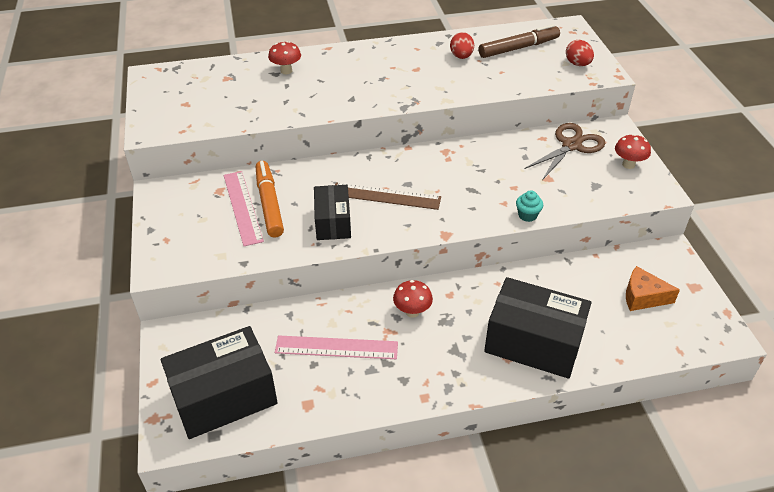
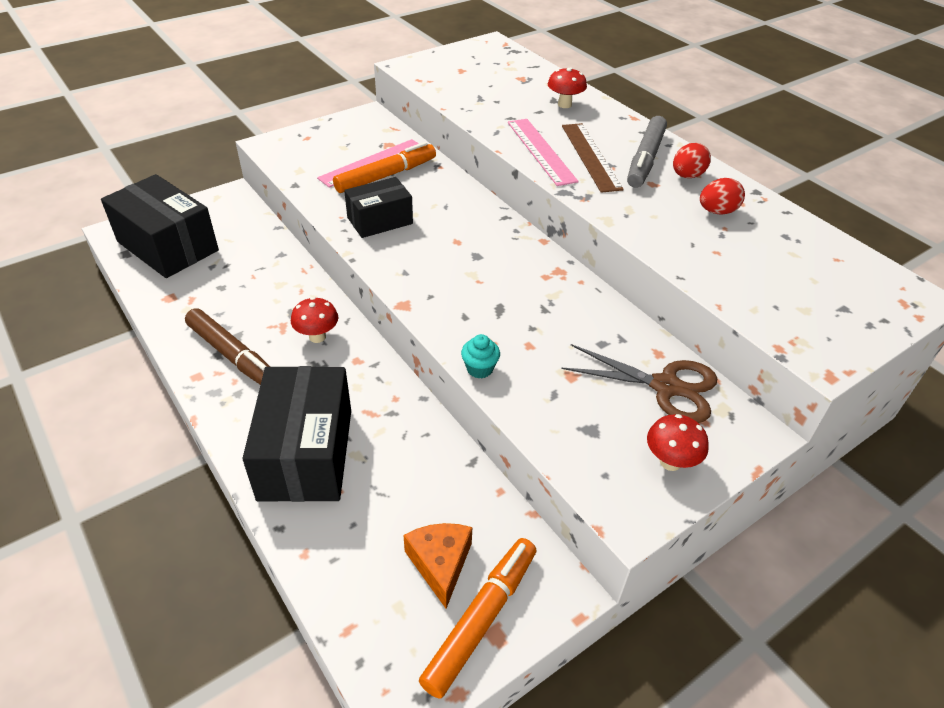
camera: 65 degrees right, 0 degrees up
pink ruler [275,335,398,359] -> pink ruler moved to [508,119,579,186]
brown ruler [335,183,441,210] -> brown ruler moved to [562,123,624,193]
brown marker [479,24,560,58] -> brown marker moved to [185,308,270,385]
red egg [566,40,594,66] -> red egg moved to [673,143,711,178]
none -> orange marker [419,538,536,699]
none -> grey marker [627,116,667,188]

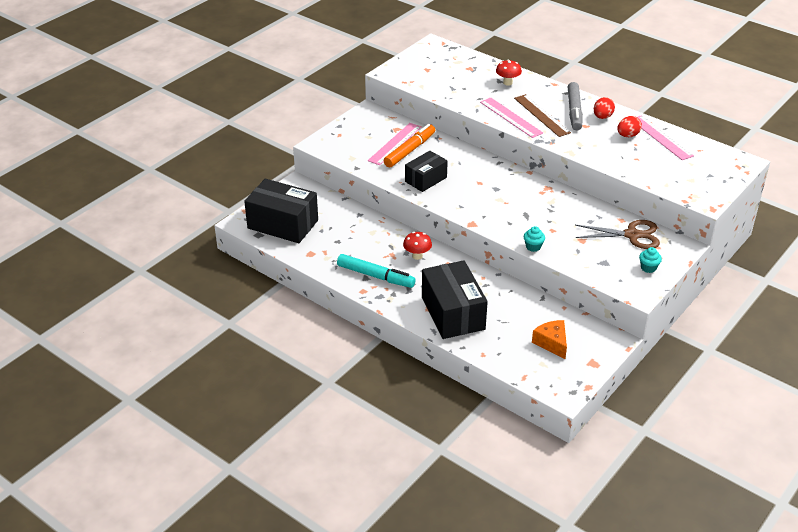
camera: 15 degrees left, 5 degrees down
brown marker [185,308,270,385] -> turquoise marker [337,254,416,288]
orange marker [419,538,536,699] -> none
red mushroom [647,414,709,471] -> turquoise cupcake [639,247,662,273]
none -> pink ruler [637,115,694,160]

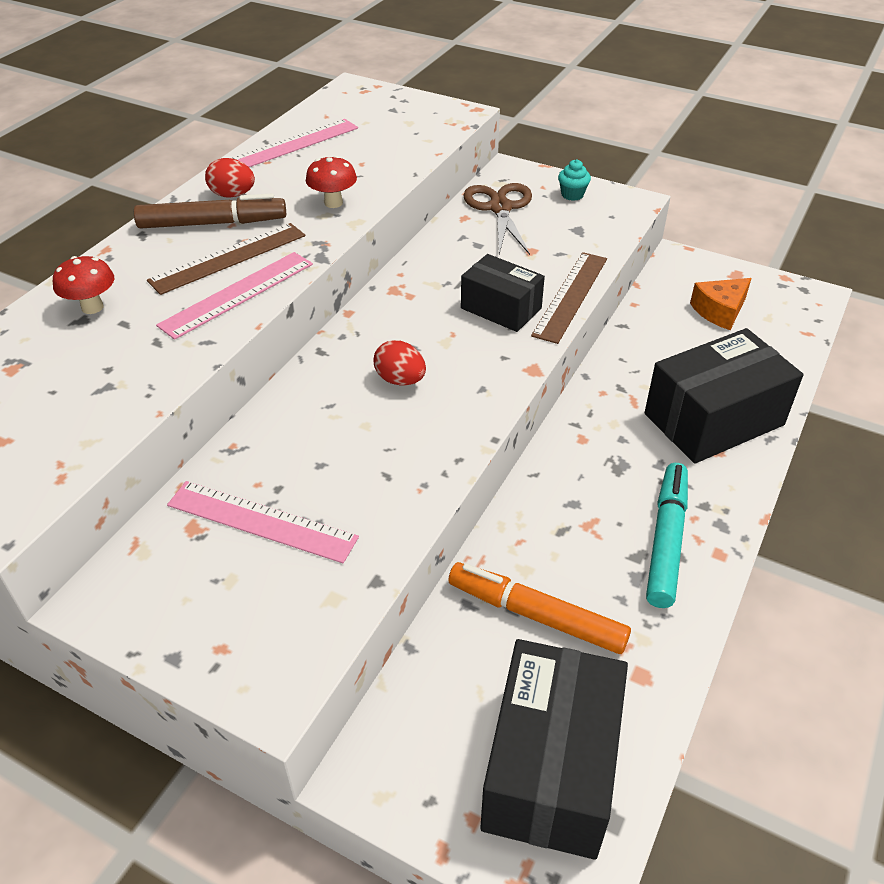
camera: 100 degrees left, 5 degrees up
orange marker [384,124,435,168] -> orange marker moved to [448,562,631,654]
red mushroom [403,232,432,260] -> red mushroom moved to [306,156,357,208]
black box [405,151,448,192] -> black box moved to [461,254,545,332]
turquoise cupcake [524,226,545,252] -> brown ruler [531,252,607,344]
grey marker [568,82,583,130] -> brown marker [134,194,286,228]
red egg [617,116,642,137] -> red egg moved to [374,340,426,386]

